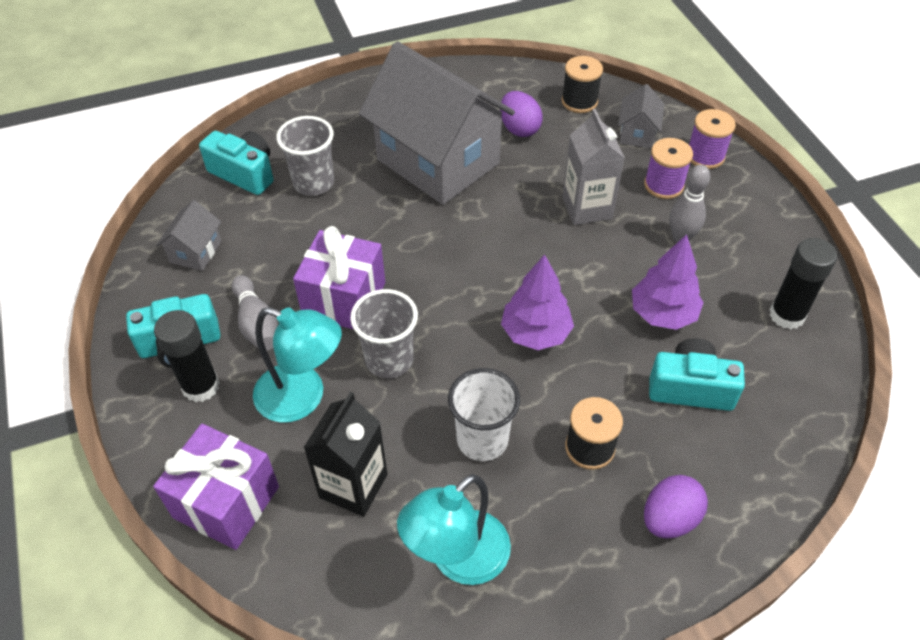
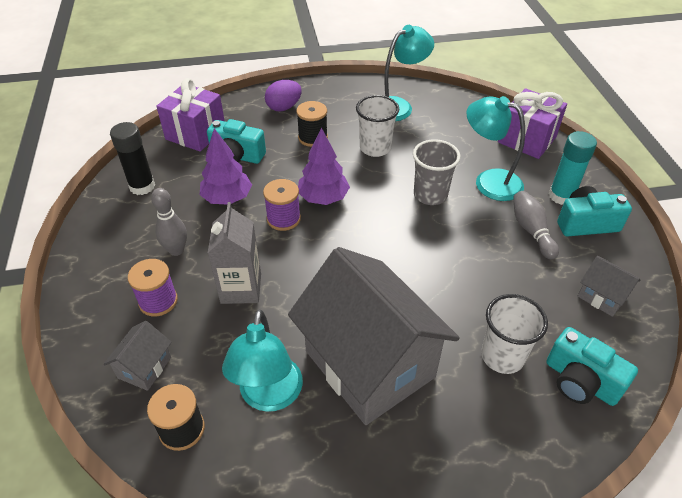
camera: 170 degrees left, 5 degrees down
black glue stick [154,310,220,402] -> turquoise glue stick [549,131,597,205]
grey house [156,200,221,271] -> grey house turned 75 degrees counterclockwise [578,256,641,317]
grey cup [276,116,334,196] -> white cup [481,294,548,374]
purple gift [293,226,385,329] -> purple gift moved to [156,78,225,152]
black carton [303,392,387,517] -> none
purple egg [500,91,543,137] -> turquoise lamp [222,309,303,412]
purple spool [689,109,736,169] -> purple spool moved to [263,179,301,231]

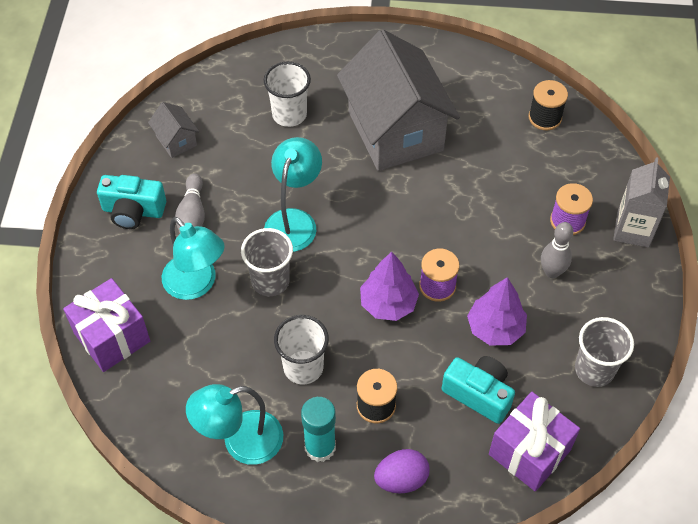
camera: 165 degrees left, 10 degrees up
grey house [104,321,172,391] -> none
black glue stick [110,122,155,195] -> grey cup [575,317,634,387]
grey carton [208,202,261,304] -> grey carton moved to [613,158,670,248]
turquoise lamp [222,309,303,412] -> turquoise lamp moved to [264,137,322,252]
turquoise camera [546,327,638,406] -> none
turquoise glue stick [549,131,597,205] -> turquoise glue stick moved to [301,397,336,462]

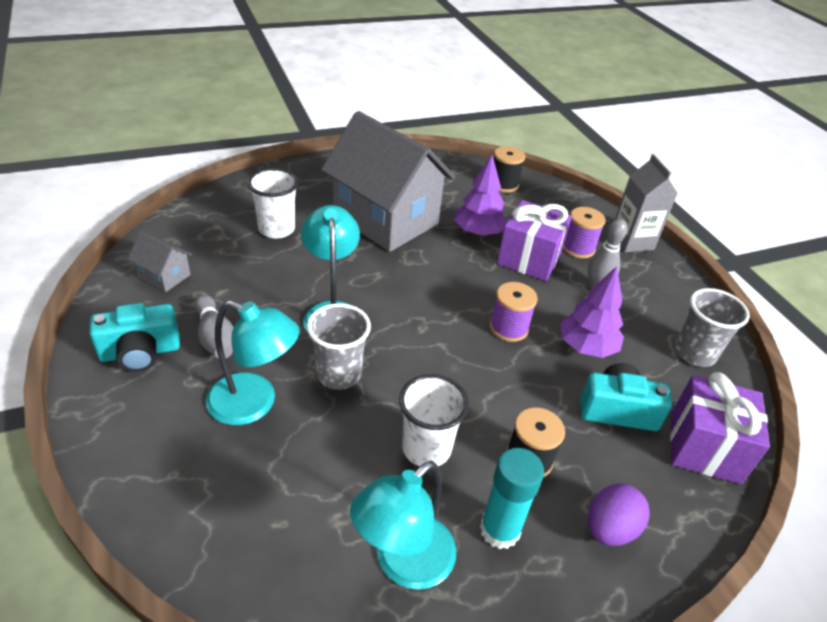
camera: 30 degrees left, 15 degrees down
purple gift [63,278,150,372] -> purple gift moved to [497,200,572,281]
purple tree [360,252,419,321] -> purple tree moved to [454,155,507,236]

